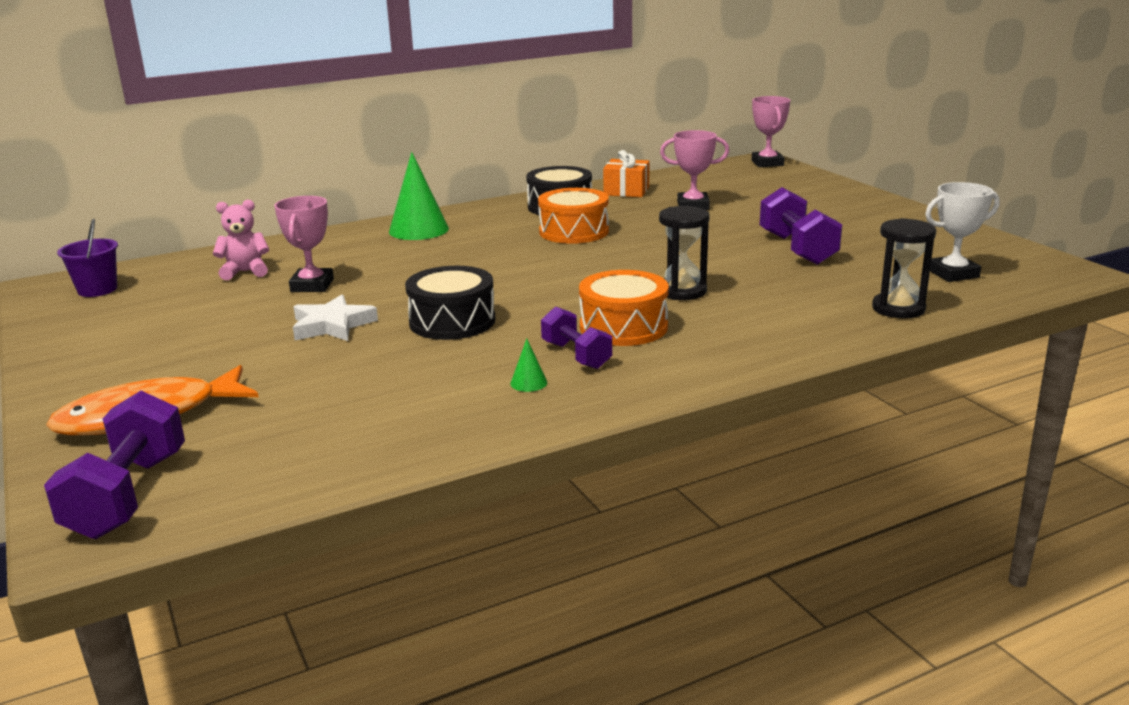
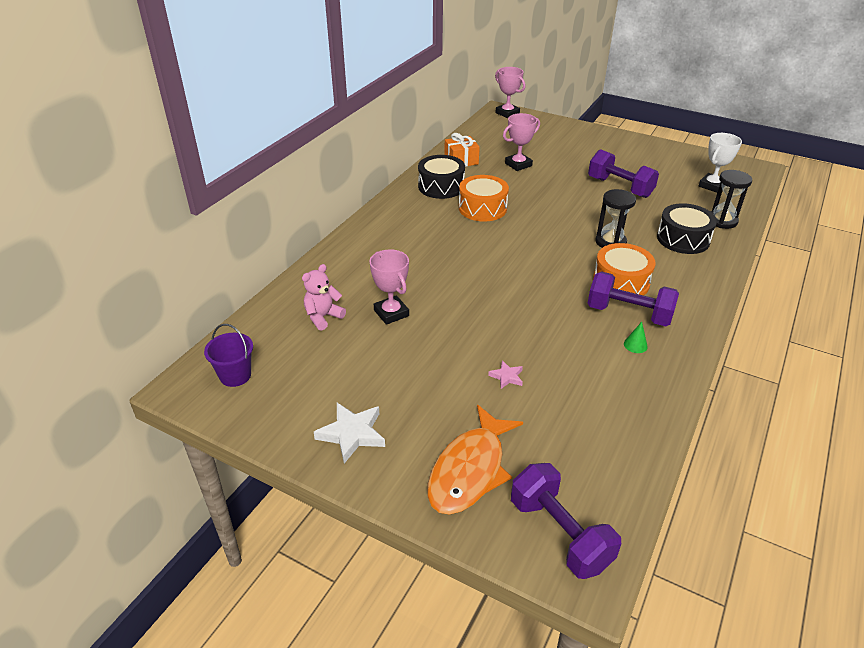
camera: 35 degrees left, 15 degrees up
white star [293,295,378,341] -> white star moved to [314,403,385,463]
green cone [389,152,449,240] -> none
black drum [405,266,495,340] -> black drum moved to [657,203,717,254]
purple dumbbell [541,306,612,369] -> purple dumbbell [587,271,679,326], size x1.57
none -> pink star [488,360,523,389]

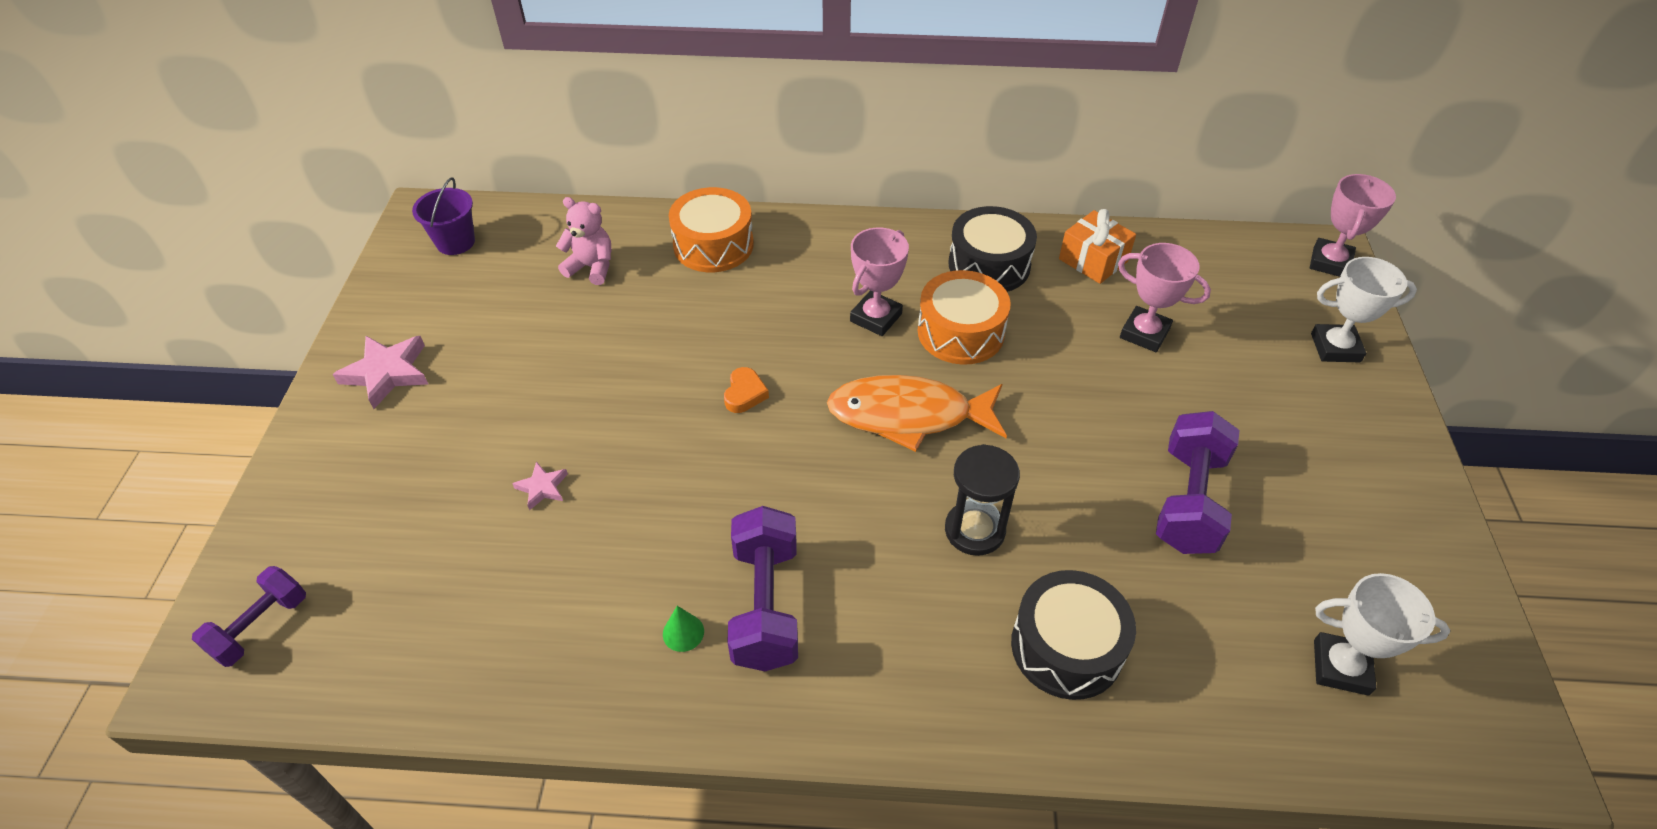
camera: 65 degrees right, 10 degrees up
white star [314,403,385,463] -> pink star [332,336,428,409]
pink trophy [369,249,409,325] -> pink trophy moved to [850,227,909,336]
orange fish [428,405,523,515] -> orange fish moved to [827,375,1007,452]
purple dumbbell [511,463,621,579] -> purple dumbbell [192,566,306,667], size x0.64
orange drum [593,243,656,296] -> orange drum moved to [669,187,754,272]
black hourglass [711,170,752,229] -> none
none -> orange heart [724,367,769,413]
none -> white trophy [1311,257,1417,362]

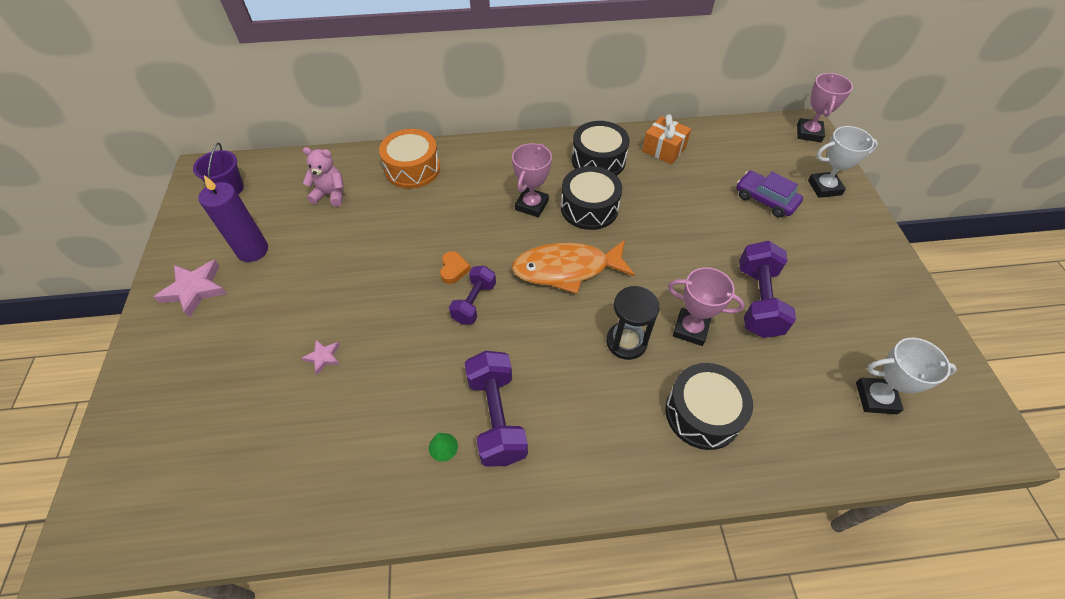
camera: 10 degrees left, 5 degrees up
purple dumbbell [192,566,306,667] -> purple dumbbell moved to [449,266,496,324]
orange drum [918,270,1011,365] -> black drum [561,166,622,230]
pink trophy [1118,243,1211,352] -> pink trophy moved to [668,267,745,346]
none -> purple candle [198,175,268,262]
none -> purple car [736,171,803,218]

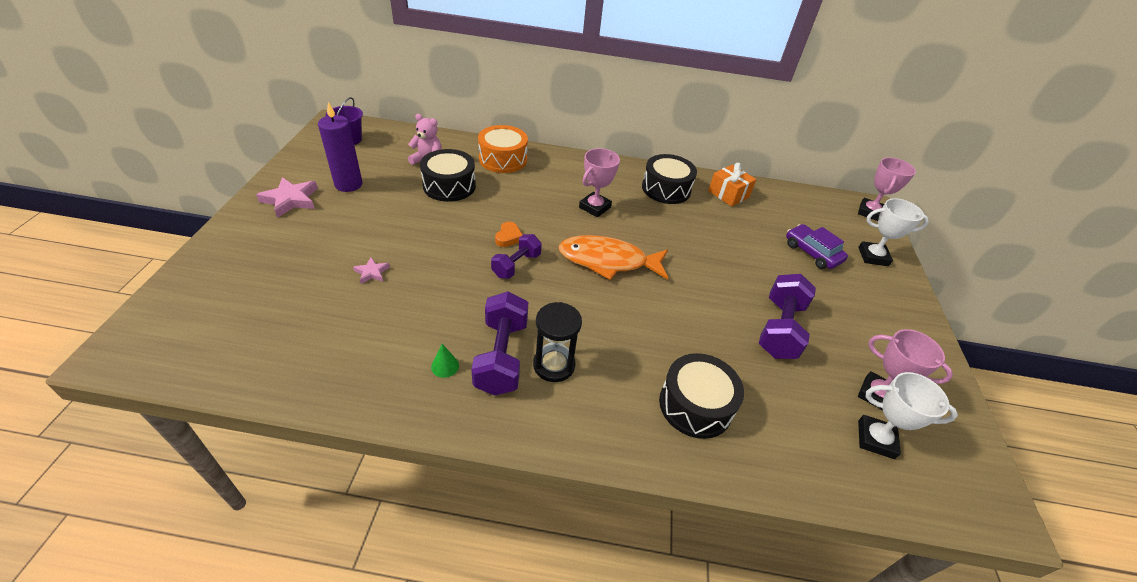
camera: 10 degrees right, 10 degrees down
black drum [561,166,622,230] -> black drum moved to [420,149,476,202]
black hourglass [606,286,660,360] -> black hourglass moved to [533,302,582,382]
pink trophy [668,267,745,346] -> pink trophy moved to [858,329,953,410]

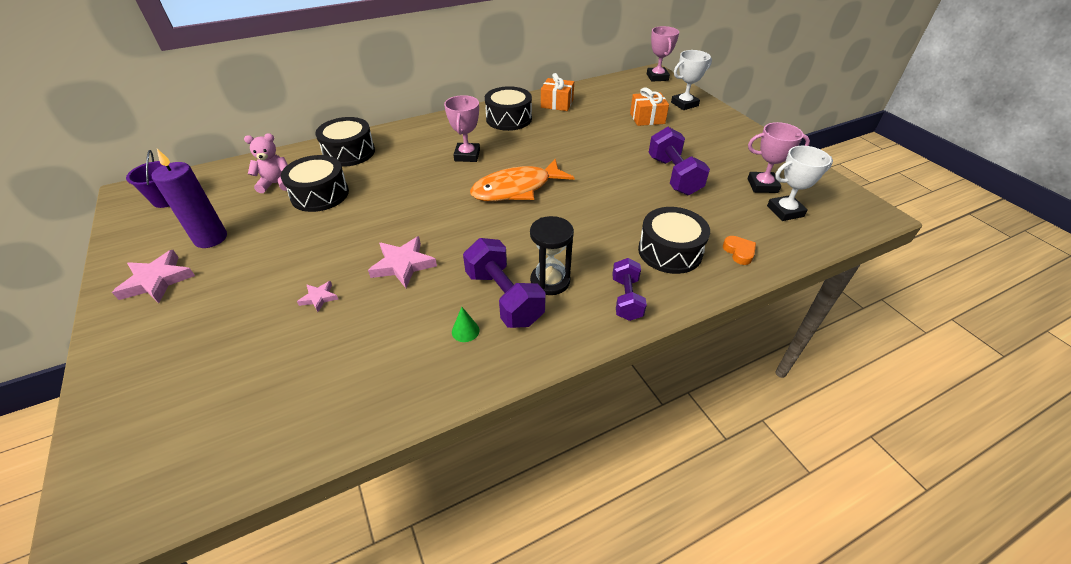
camera: 30 degrees left, 0 degrees up
orange drum [478,125,528,173] -> black drum [315,117,375,167]
purple dumbbell [491,234,542,279] -> purple dumbbell moved to [612,258,647,321]
orange heart [495,222,523,247] -> orange heart moved to [723,236,756,265]
purple car [786,224,848,269] -> orange gift [630,87,669,126]
none -> pink star [368,236,437,288]

